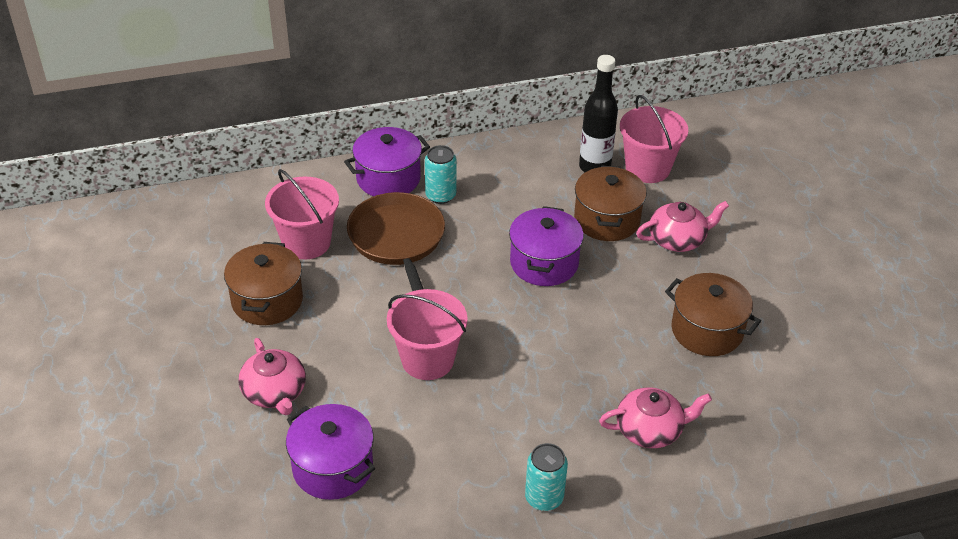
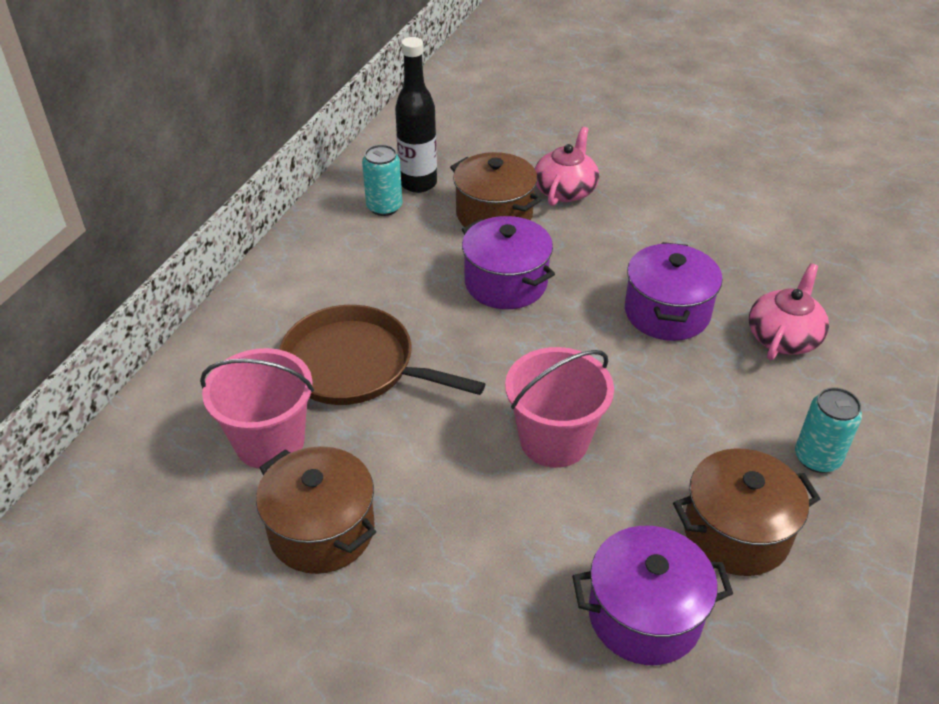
camera: 50 degrees left, 0 degrees up
pink teapot [239,338,306,415] -> none
purple pot [344,127,430,196] -> purple pot moved to [625,242,722,341]
turquoise can [425,145,457,204] -> turquoise can moved to [362,145,402,216]
pink bucket [620,95,688,183] -> none
brown pot [665,273,761,356] -> brown pot moved to [673,448,820,576]

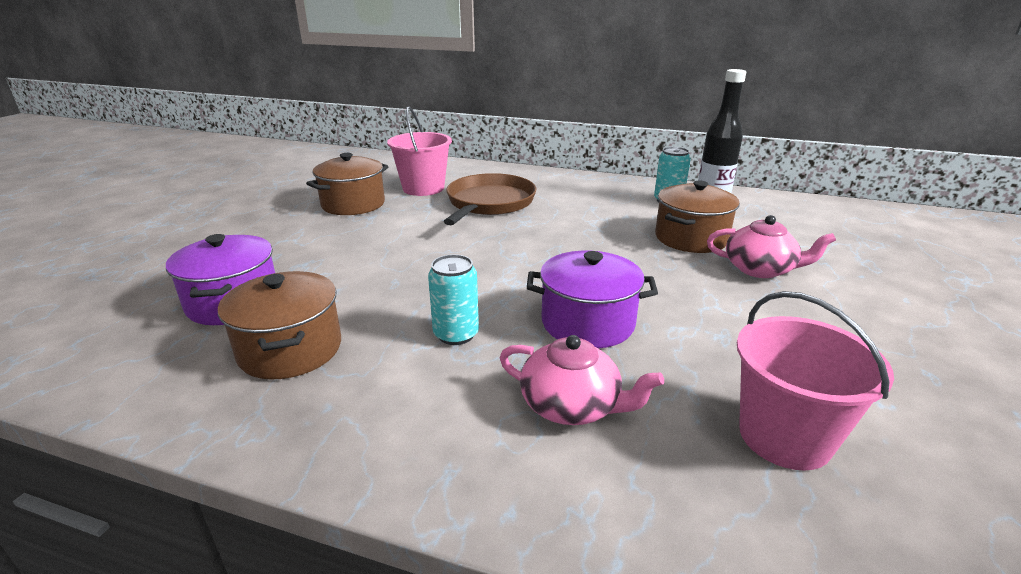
camera: 85 degrees right, 15 degrees down
purple pot [462,216,555,309] -> none
pink bucket [505,347,614,468] -> pink bucket moved to [737,291,894,470]
turquoise can [795,387,862,473] -> turquoise can moved to [428,254,479,345]

